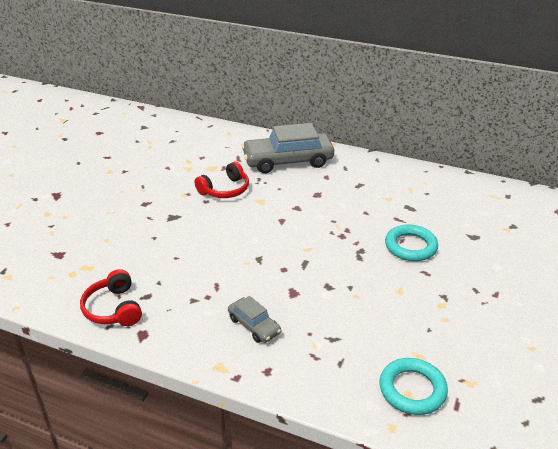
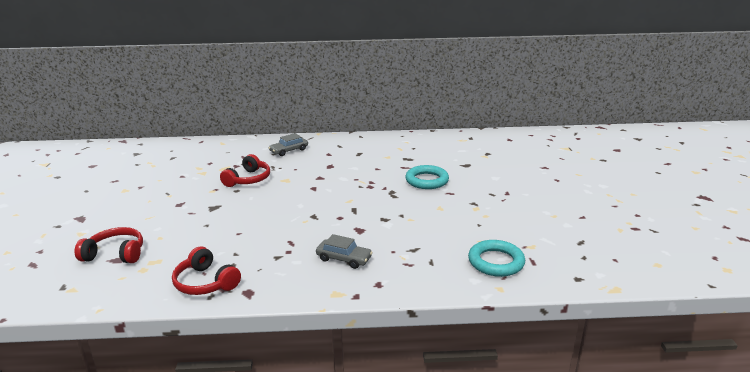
camera: 25 degrees left, 10 degrees down
grey car [241,123,334,173] -> grey car [268,133,308,156], size x0.49
none -> red headphones [74,227,143,263]

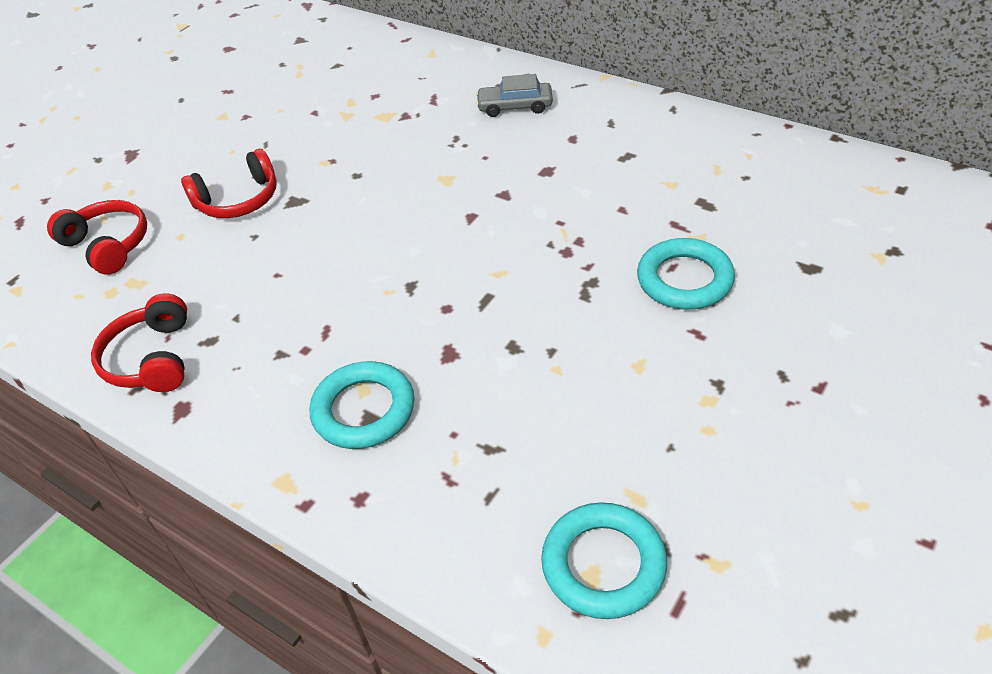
camera: 40 degrees right, 20 degrees up
red headphones [220,154,270,187] -> red headphones moved to [181,149,277,218]
grey car [316,234,373,269] -> turquoise ring [310,361,415,449]

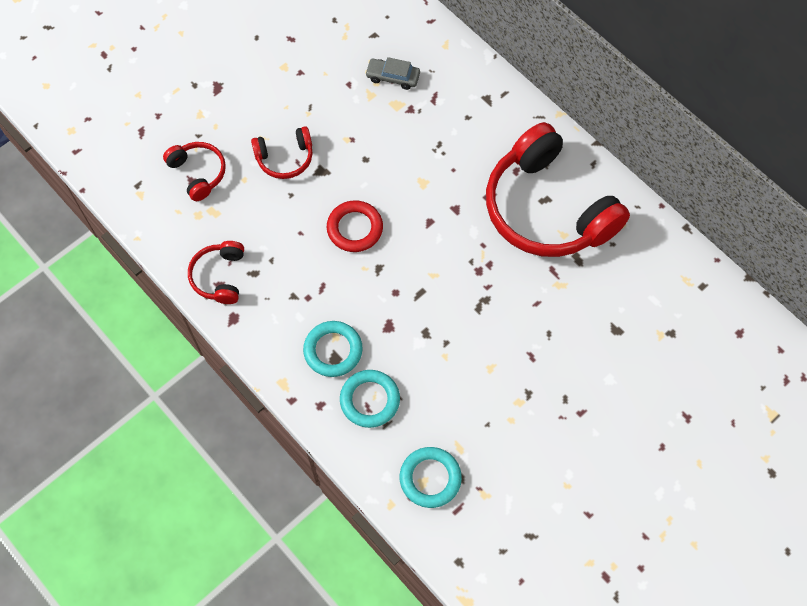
camera: 10 degrees right, 20 degrees up
grey car [476,74,553,117] -> grey car moved to [365,57,420,90]
turquoise ring [637,238,735,310] -> turquoise ring moved to [340,370,400,428]
none -> red ring [327,200,383,252]
none -> red headphones [486,122,630,257]

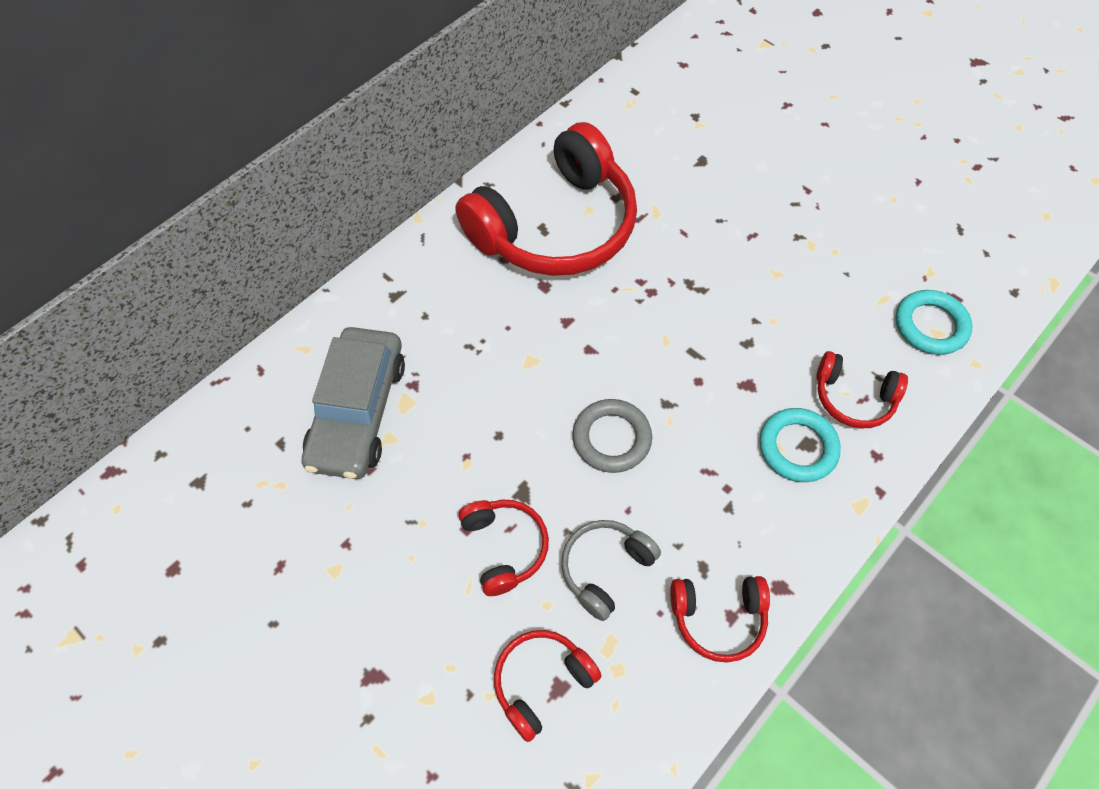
camera: 95 degrees left, 5 degrees down
red ring [327,200,383,252] -> grey ring [572,399,652,473]
turquoise ring [340,370,400,428] -> red headphones [816,351,908,429]
grey car [365,57,420,90] -> grey car [302,327,405,479], size x2.05
none -> grey headphones [561,520,661,621]

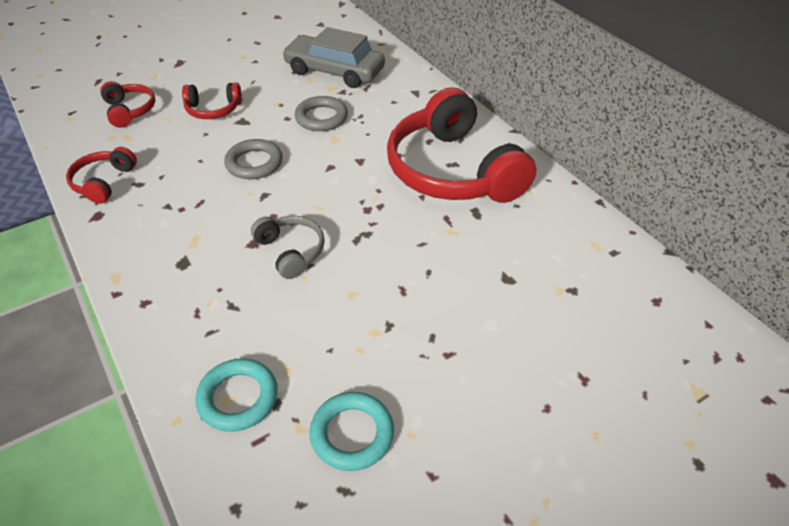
camera: 105 degrees right, 15 degrees down
grey headphones [561,520,661,621] -> grey headphones moved to [251,216,325,279]
turquoise ring [759,408,841,482] -> turquoise ring moved to [310,392,394,471]
red headphones [816,351,908,429] -> none
none -> grey ring [295,96,348,131]

